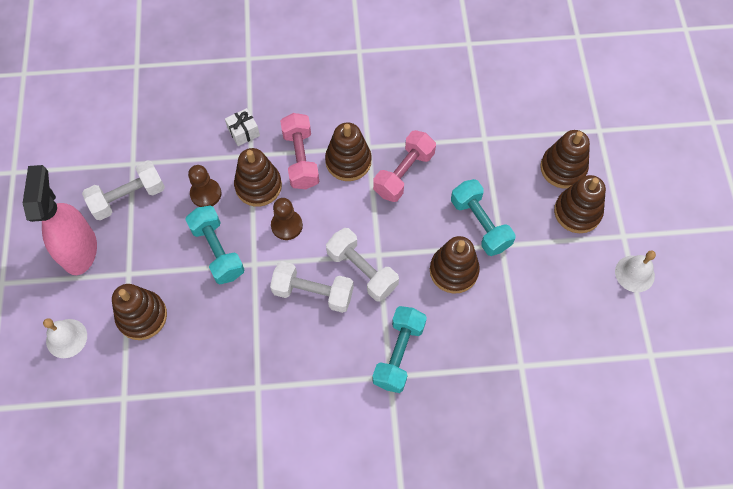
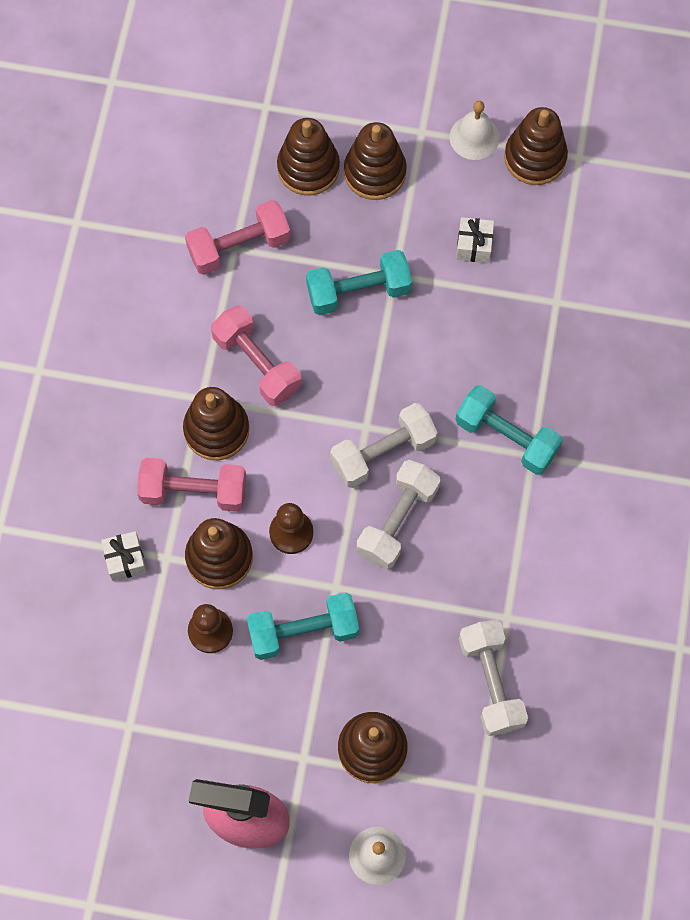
camera: 75 degrees left, 5 degrees up
white dumbbell [82,160,165,220] -> white dumbbell moved to [459,620,528,736]
brown stacking toy [430,236,480,294] -> brown stacking toy moved to [504,107,568,185]
none -> pink dumbbell [185,200,291,275]
none -> white gift [456,217,494,263]

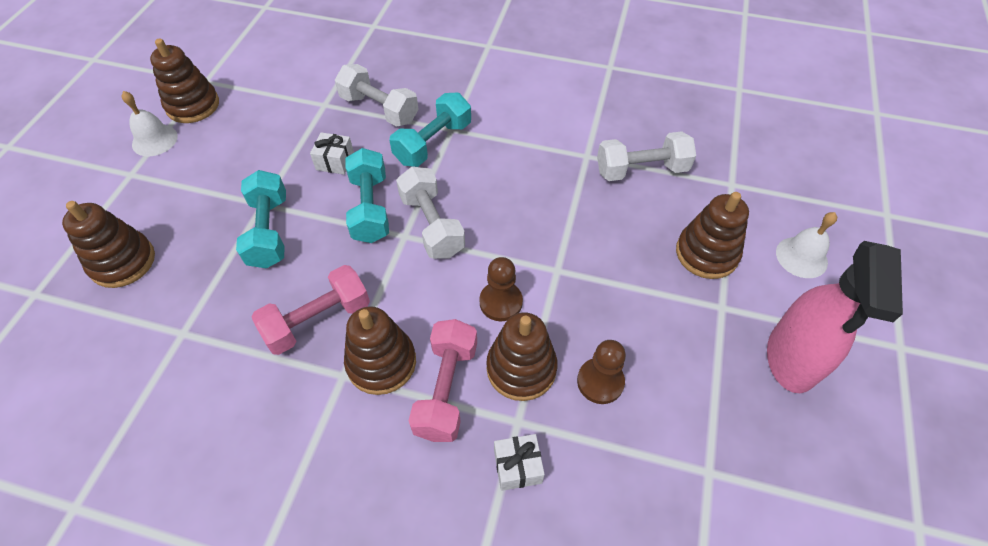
camera: 85 degrees left, 15 degrees down
pink dumbbell [185,200,291,275] -> none
turquoise dumbbell [247,592,359,660] -> turquoise dumbbell moved to [345,148,389,243]
brown stacking toy [344,122,407,200] -> none
white dumbbell [357,460,440,569] -> white dumbbell moved to [335,64,419,127]
white gift [456,217,494,263] -> white gift moved to [310,132,354,175]

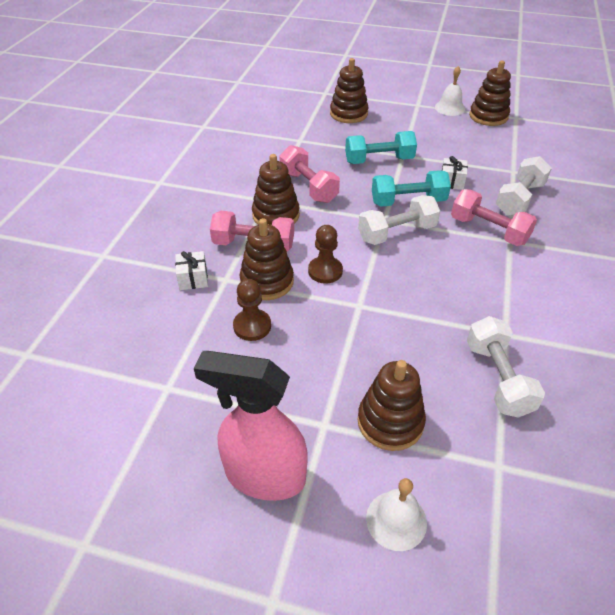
camera: 90 degrees right, 10 degrees down
turquoise dumbbell [389,93,471,167] -> pink dumbbell [451,189,537,246]

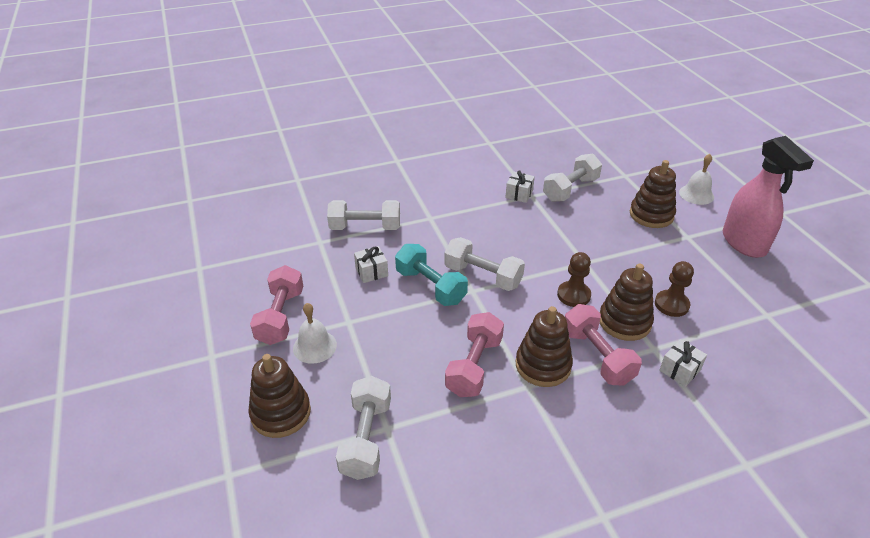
camera: 125 degrees left, 5 degrees down
turquoise dumbbell [345,131,417,164] -> none
white bell [435,66,465,116] -> white bell moved to [293,303,337,364]
pink dumbbell [451,189,537,246] -> pink dumbbell moved to [250,265,303,345]
brown stacking toy [469,60,511,126] -> none
none -> white dumbbell [336,376,391,480]
none -> white gift [505,170,535,203]

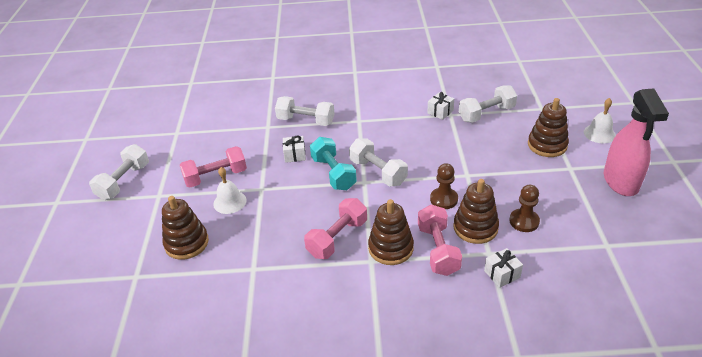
camera: 20 degrees right, 0 degrees up
pink dumbbell [250,265,303,345] -> pink dumbbell turned 45 degrees clockwise [180,146,247,188]
white dumbbell [336,376,391,480] -> white dumbbell moved to [89,144,149,200]

